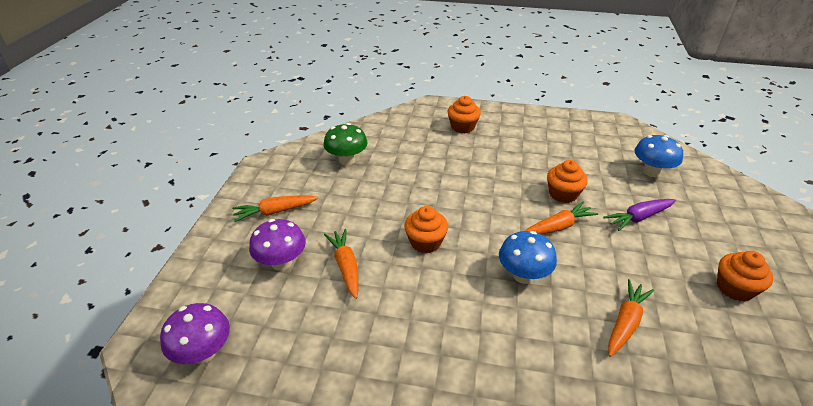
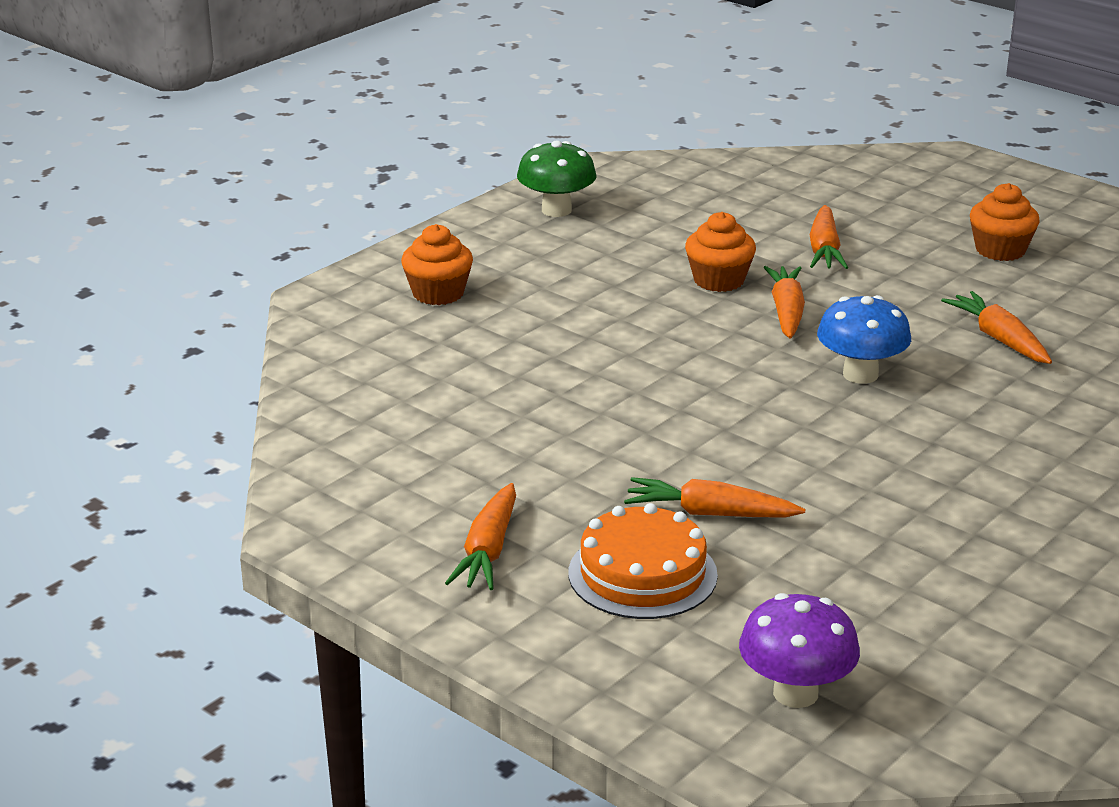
camera: 60 degrees left, 10 degrees down
purple mushroom [249,219,306,271] -> orange cake [568,503,718,619]
green mushroom [324,123,368,165] -> green mushroom moved to [517,140,597,217]
orange cupcake [404,206,448,253] -> none
purple carrot [603,199,676,231] -> orange carrot [810,205,848,269]
blue mushroom [634,135,683,177] -> none

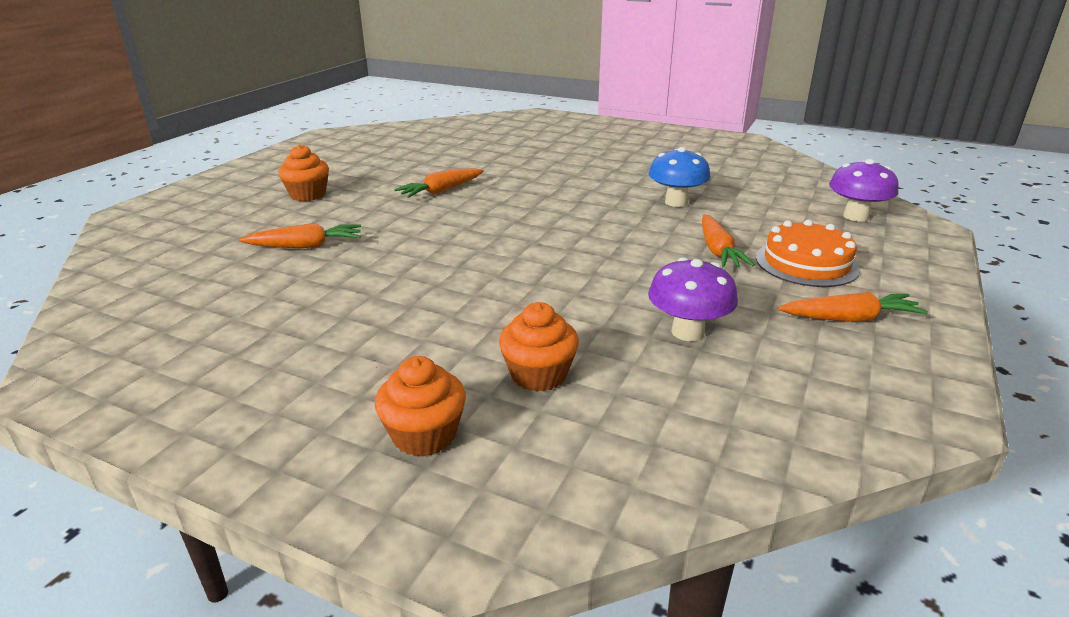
camera: 105 degrees left, 0 degrees up
green mushroom [517,140,597,217] -> none
orange cupcake [685,212,756,292] -> orange cupcake moved to [499,302,579,392]
orange carrot [763,266,805,339] -> none
blue mushroom [817,295,911,384] -> blue mushroom moved to [649,147,710,207]
none -> purple mushroom [648,257,738,341]

